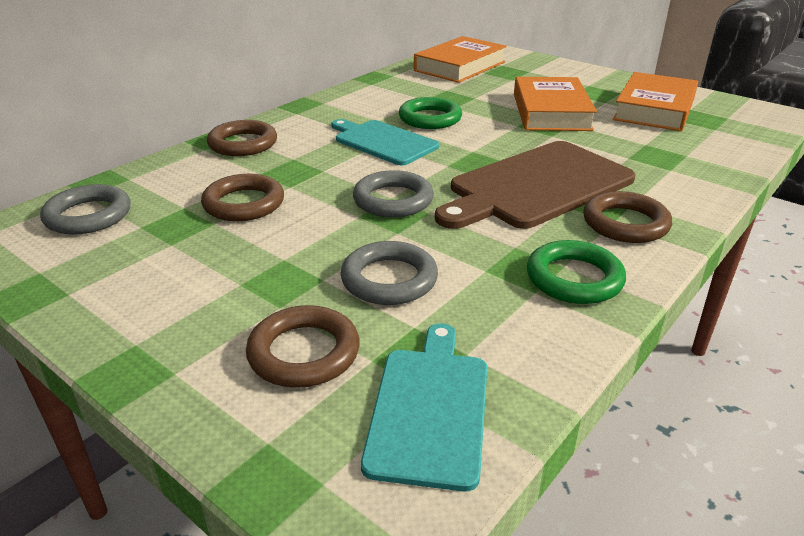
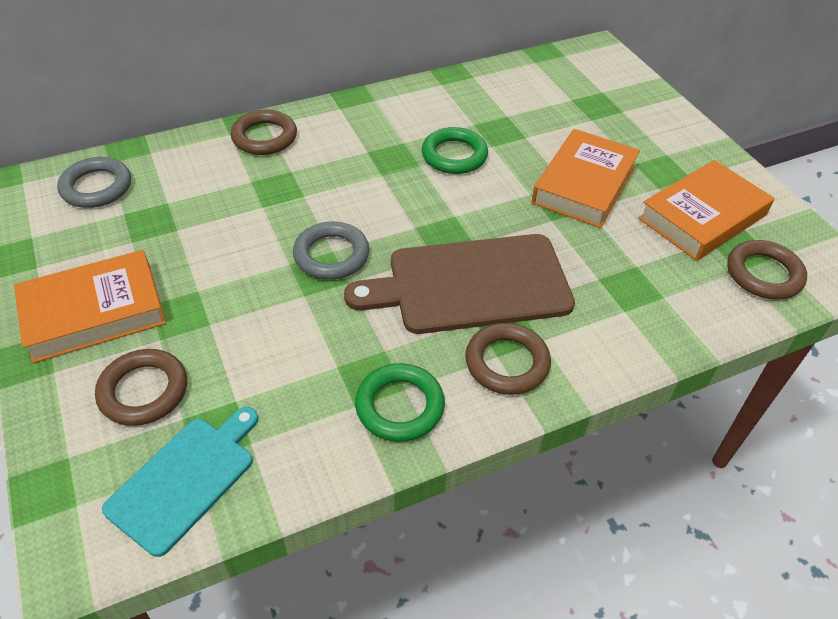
camera: 25 degrees right, 15 degrees up
brown ring [201,174,284,221] -> brown ring moved to [727,240,807,300]
turquoise cutting board [331,119,439,165] -> none
grey ring [340,241,438,305] -> none
orange book [414,36,507,83] -> orange book moved to [14,250,166,363]

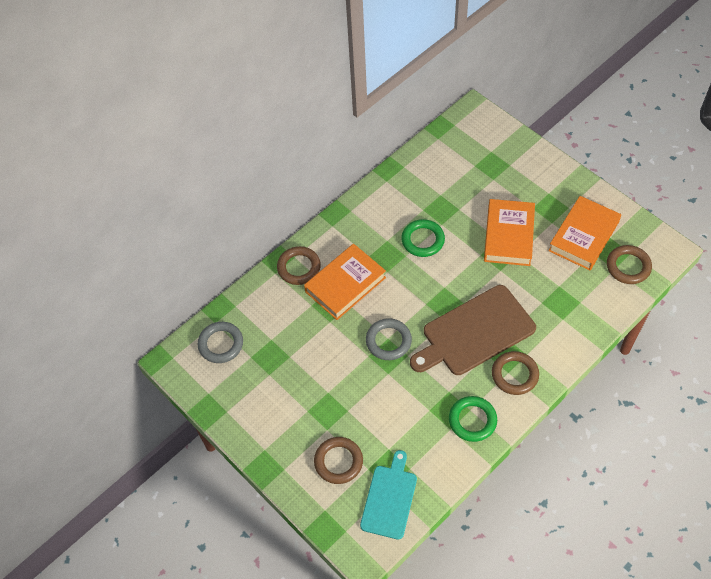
camera: 15 degrees left, 10 degrees up
orange book [14,250,166,363] -> orange book moved to [304,244,386,320]

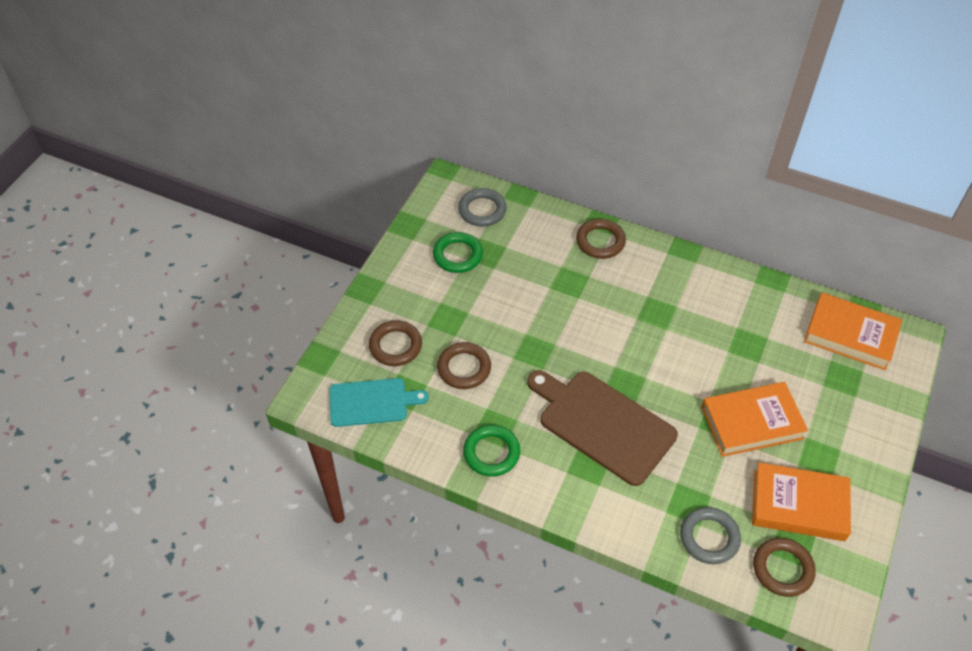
camera: 65 degrees right, 5 degrees down
orange book [304,244,386,320] -> orange book moved to [804,293,902,370]
grey ring [366,318,412,360] -> grey ring moved to [680,507,741,564]
green ring [401,219,445,257] -> green ring moved to [433,232,483,273]
brown ring [492,351,539,395] -> brown ring moved to [437,342,491,389]

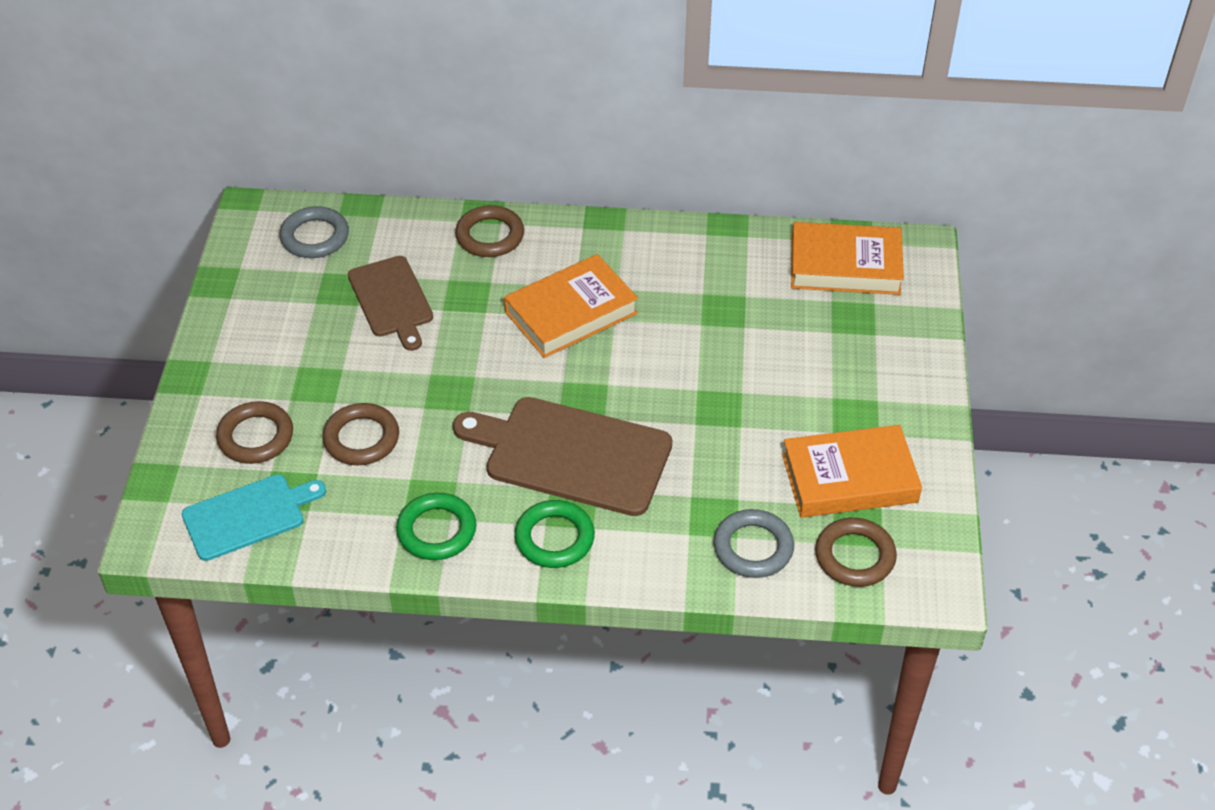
camera: 20 degrees left, 5 degrees down
green ring [433,232,483,273] -> green ring moved to [514,500,595,568]
orange book [701,382,808,457] -> orange book moved to [504,254,638,358]
none -> brown cutting board [348,256,433,351]

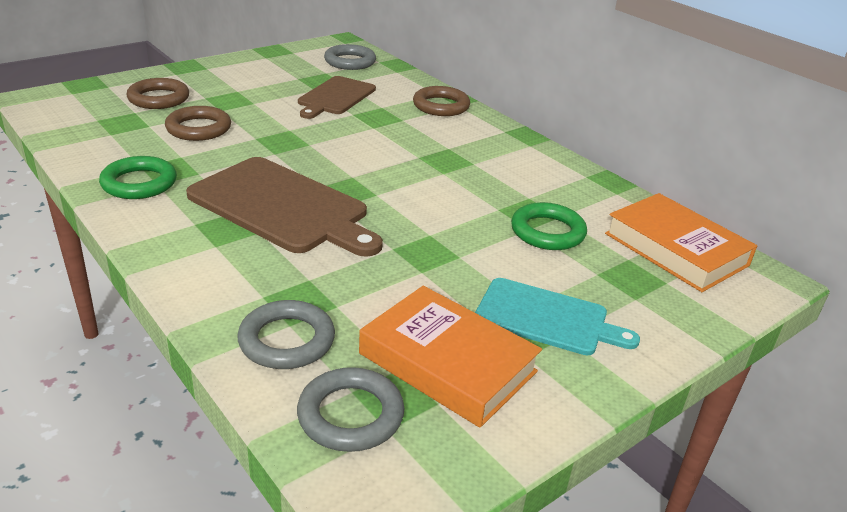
camera: 45 degrees right, 15 degrees down
turquoise cutting board [182,474,326,561] -> turquoise cutting board moved to [475,278,640,355]
brown cutting board [453,397,672,516] -> brown cutting board turned 150 degrees clockwise [186,157,383,257]
orange book [504,254,638,358] -> none
green ring [514,500,595,568] -> green ring moved to [511,202,587,250]
brown ring [815,518,897,587] -> grey ring [297,367,404,452]

